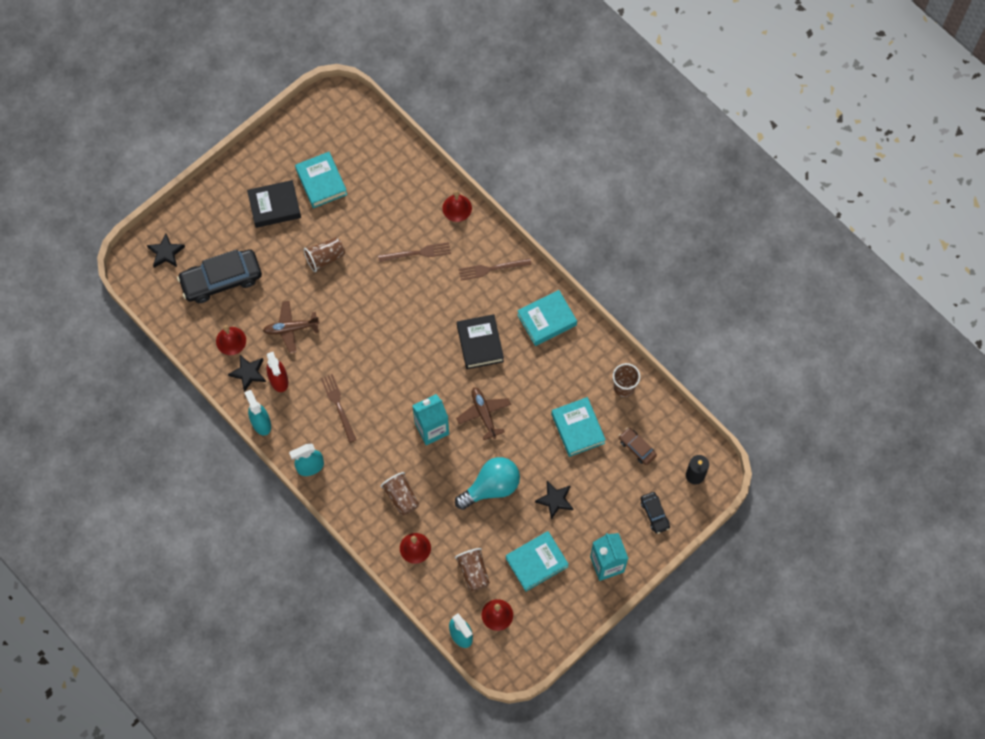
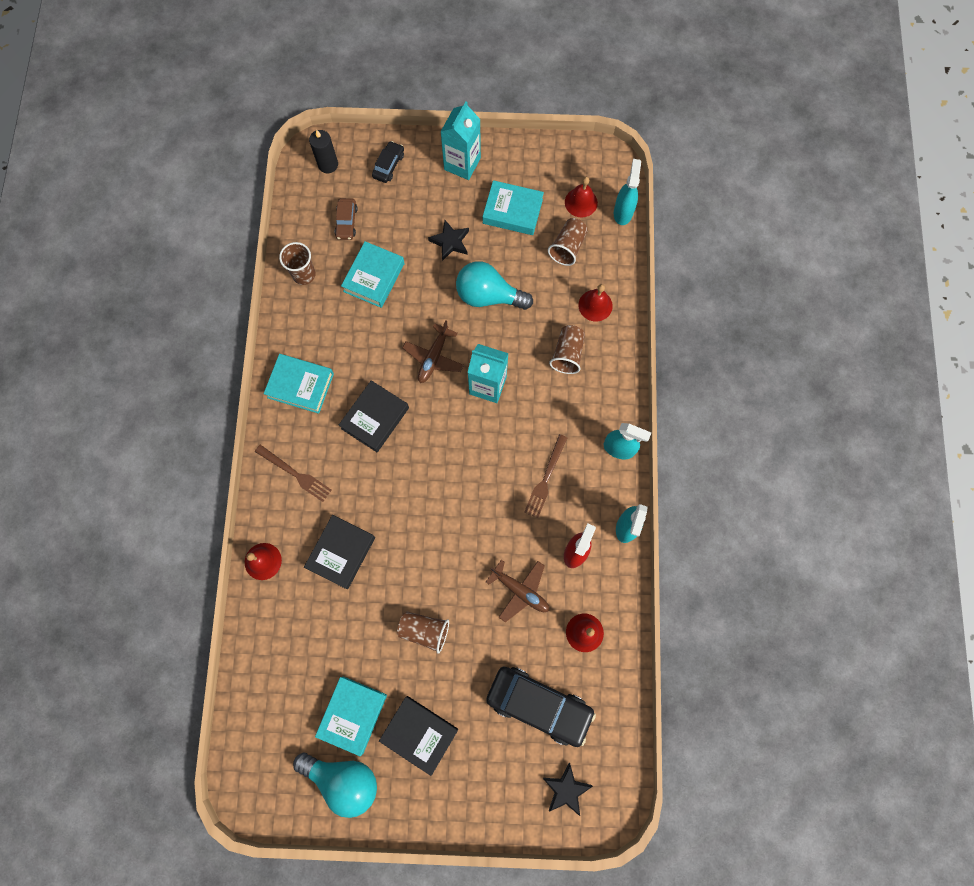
camera: 135 degrees left, 5 degrees up
black star [228,355,266,392] -> none
brown fork [378,242,451,262] -> black book [304,515,375,589]
none -> turquoise light bulb [293,753,377,818]

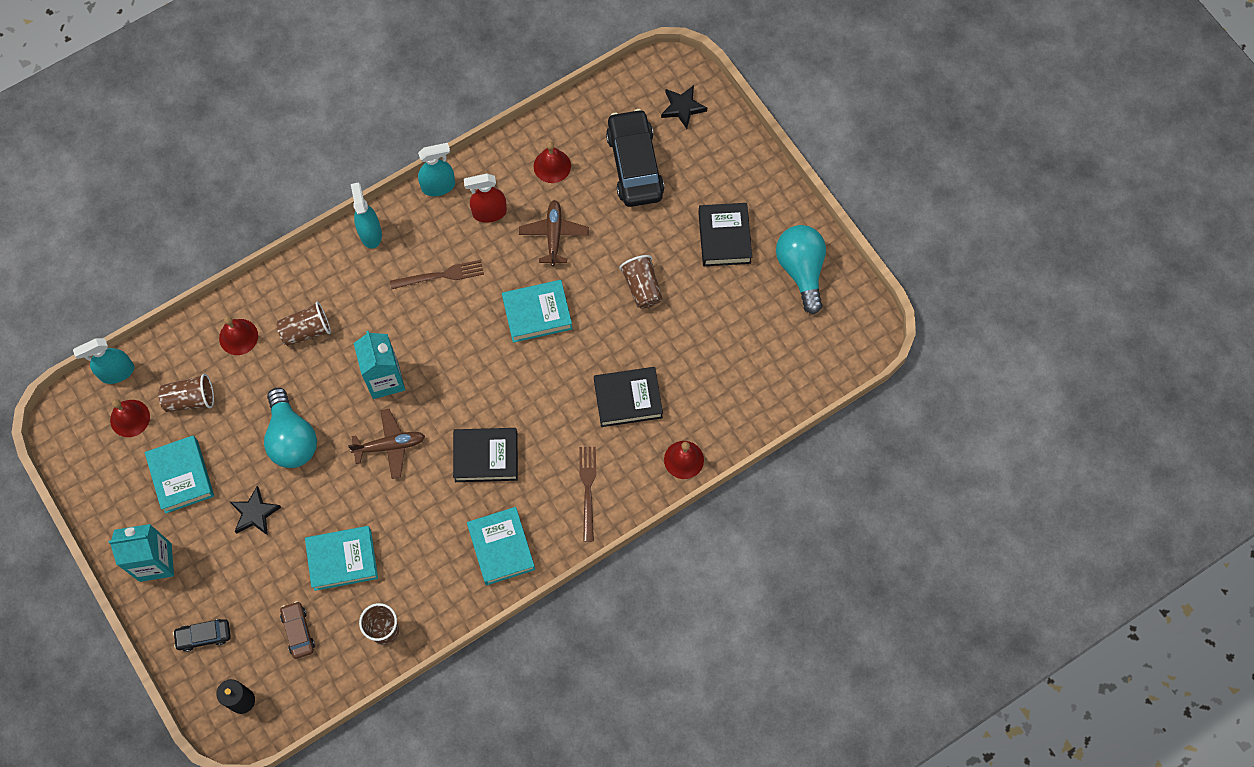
camera: 125 degrees left, 5 degrees down
turquoise book [315,676,387,756] -> turquoise book moved to [502,280,572,343]
brown car [335,198,358,240] -> brown car turned 75 degrees counterclockwise [280,601,315,659]

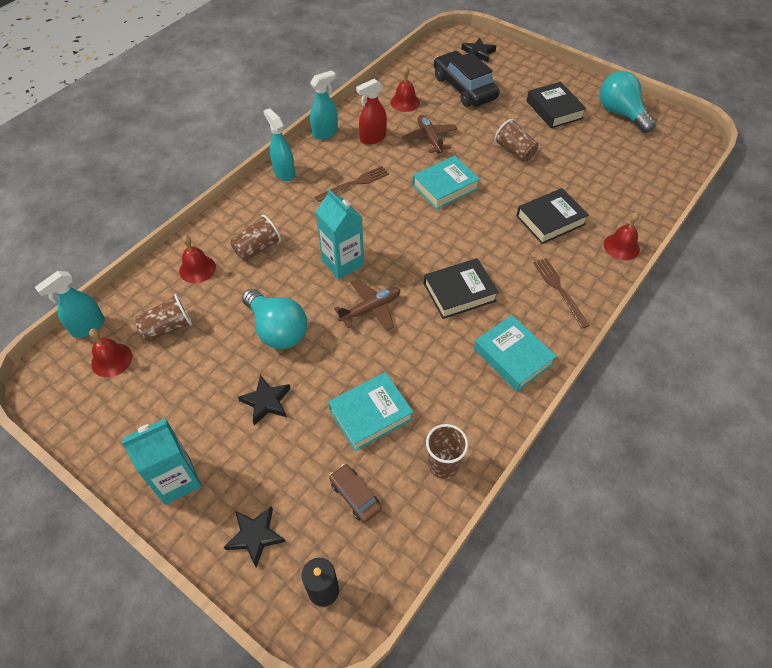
camera: 20 degrees left, 15 degrees down
turquoise book [145,436,214,514] -> none
black car [173,619,231,652] -> black star [224,506,286,568]

